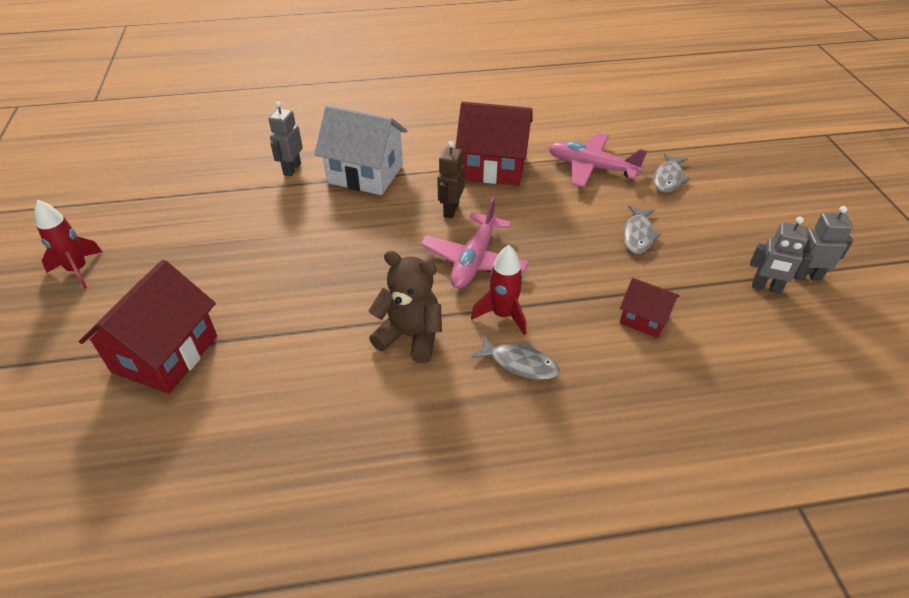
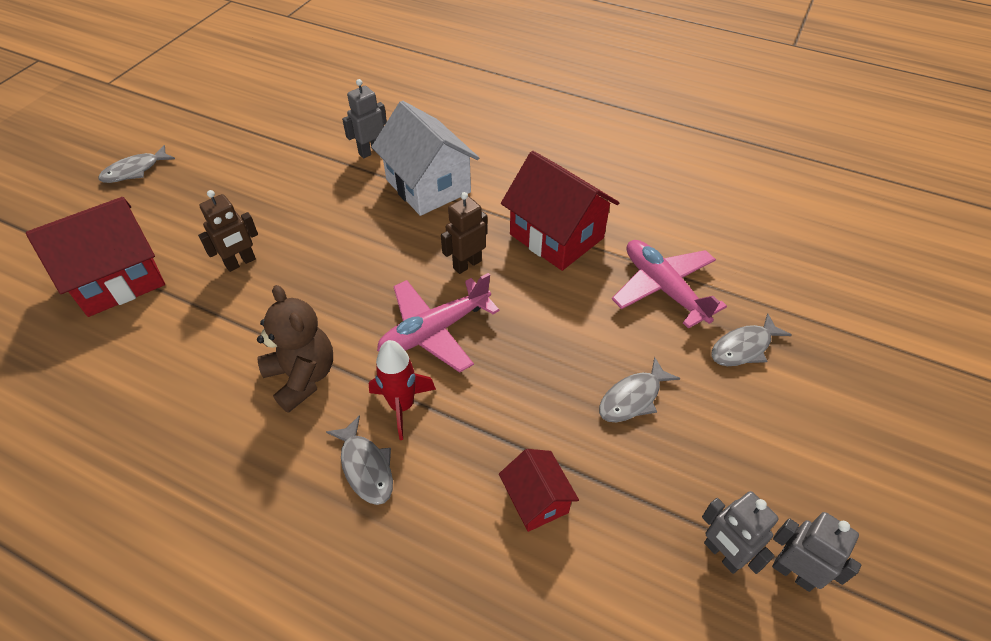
camera: 35 degrees right, 5 degrees up
red rocket [34,200,102,289] -> grey fish [99,145,175,183]
none -> brown robot [198,190,258,272]

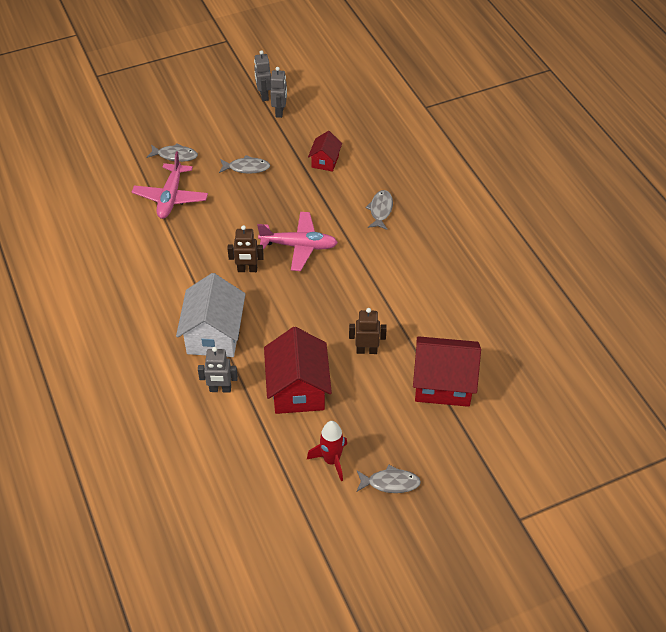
camera: 140 degrees left, 0 degrees up
brown teddy bear [257,285,333,413] -> none
red rocket [369,340,436,440] -> red rocket moved to [307,421,347,481]
red house [501,151,619,271] -> red house moved to [264,327,332,414]

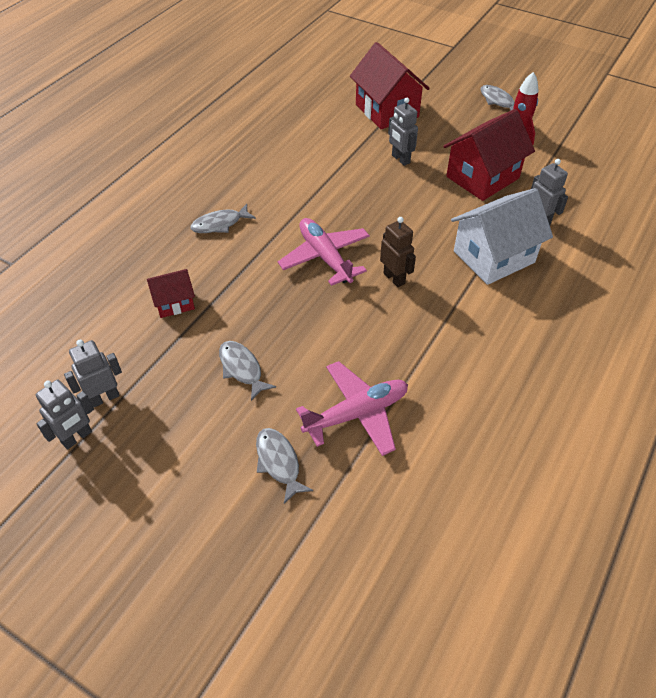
camera: 125 degrees left, 0 degrees up
brown robot [349,308,387,354] -> grey robot [388,98,418,166]

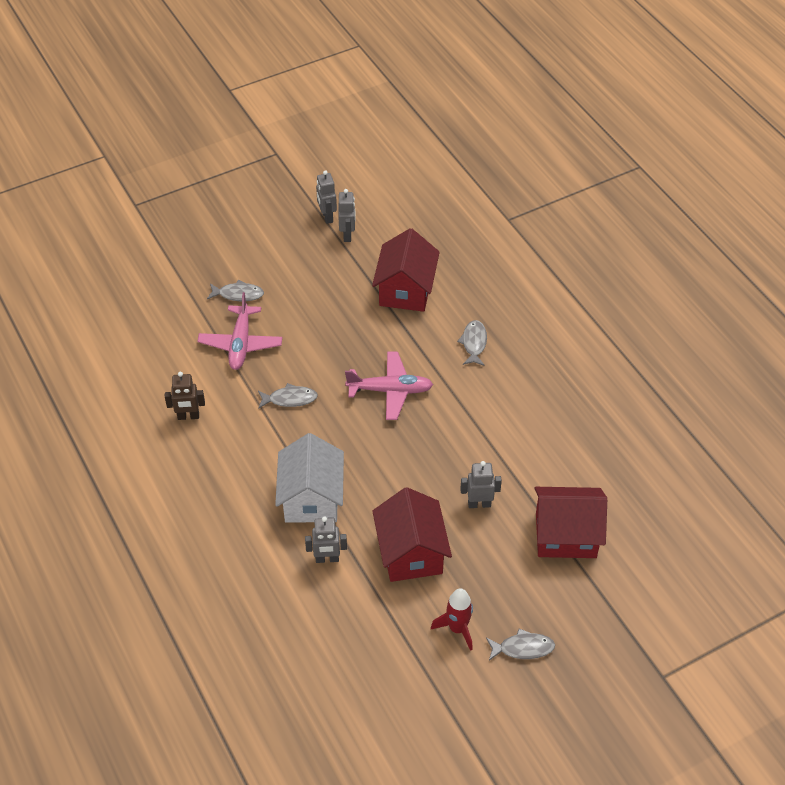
camera: 120 degrees right, 0 degrees up
red house [147,269,195,318] -> red house [372,228,440,312], size x1.87
grey fish [219,341,276,401] -> grey fish moved to [258,383,318,409]
brown robot [380,217,416,287] -> brown robot moved to [165,372,205,420]

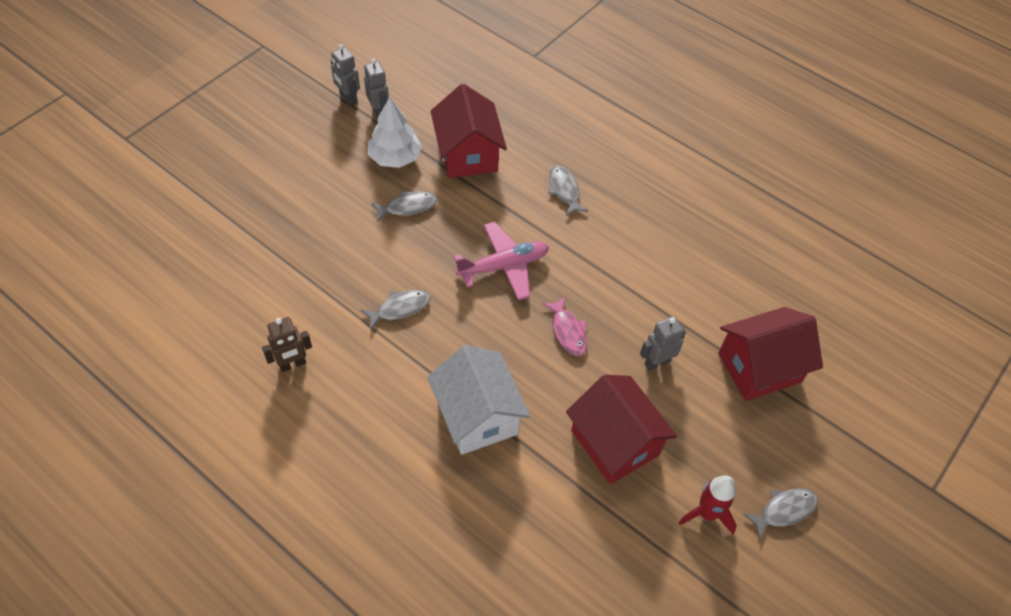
camera: 25 degrees left, 5 degrees up
pink plane [197,292,282,370] -> none
grey fish [207,280,264,301] -> grey fish moved to [371,191,437,222]
grey robot [305,516,347,563] -> none
none -> white tree [368,97,422,168]
none -> pink fish [542,296,587,356]

